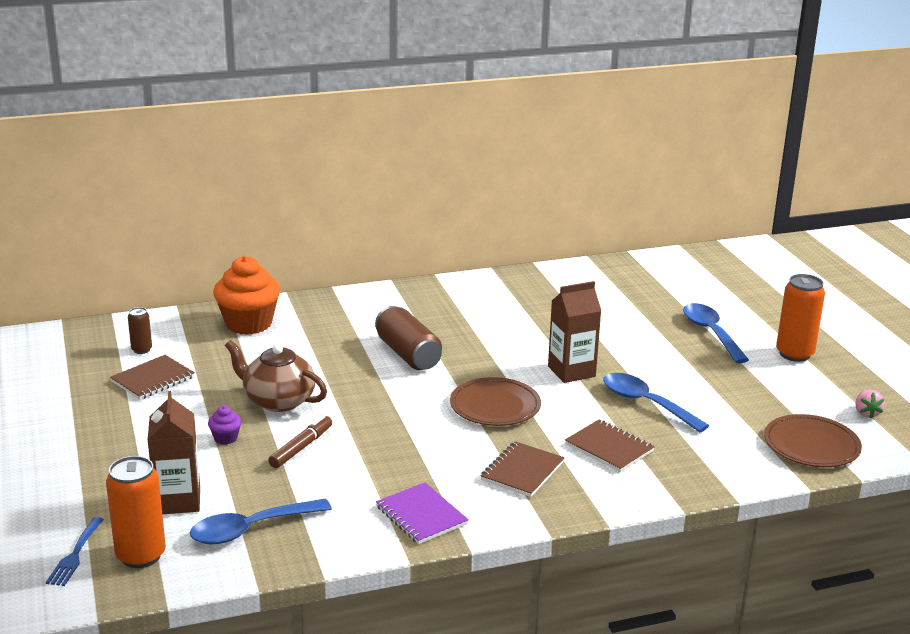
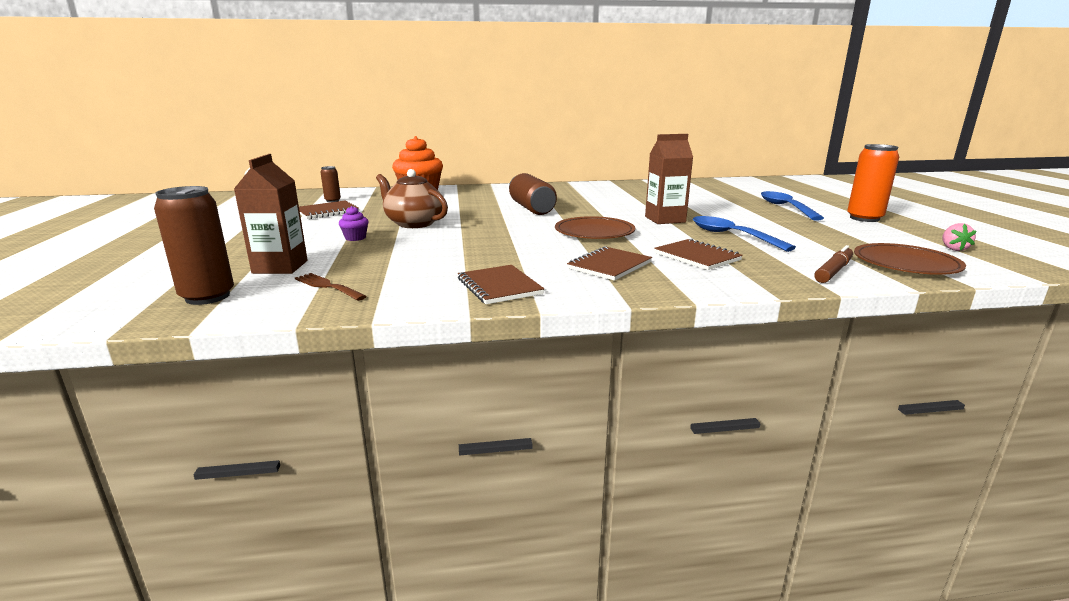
camera: 10 degrees right, 5 degrees down
blue fork [46,517,104,586] -> none
orange can [106,456,166,568] -> brown can [154,186,234,305]
blue spoon [190,499,332,544] -> brown fork [295,273,367,301]
brown marker [268,415,332,468] -> brown marker moved to [814,245,853,283]
purple notebook [376,483,469,544] -> brown notebook [458,265,544,304]

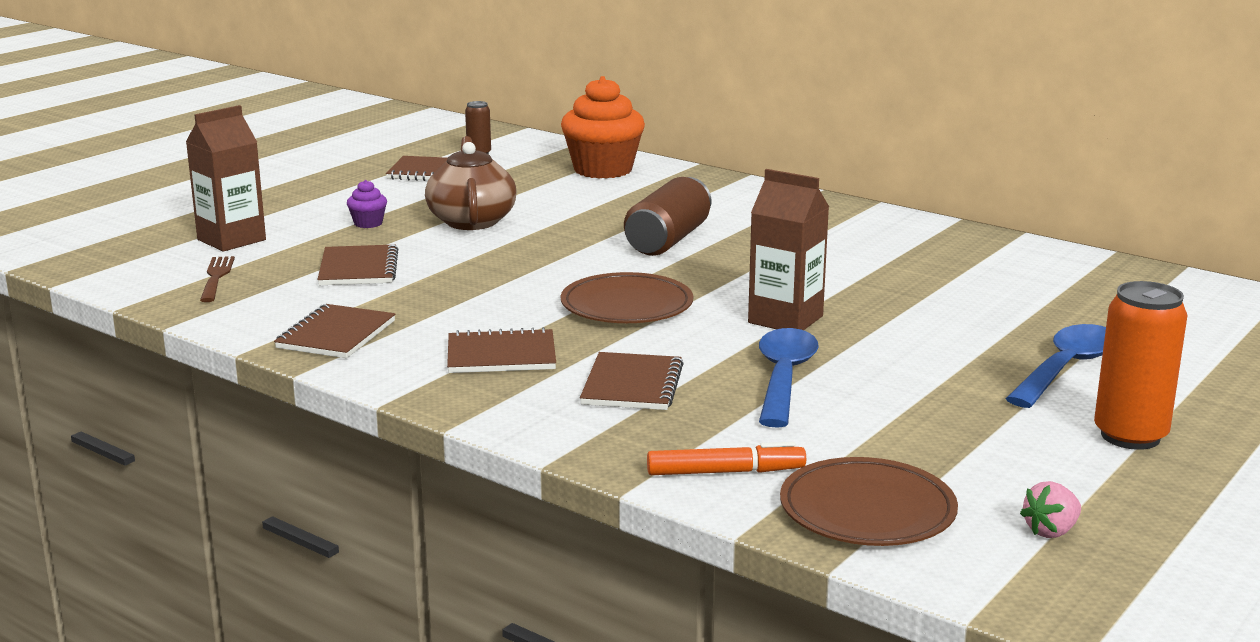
camera: 45 degrees right, 0 degrees up
brown can [154,186,234,305] -> none
brown marker [814,245,853,283] -> orange marker [647,442,806,475]
none -> brown notebook [317,244,399,285]

